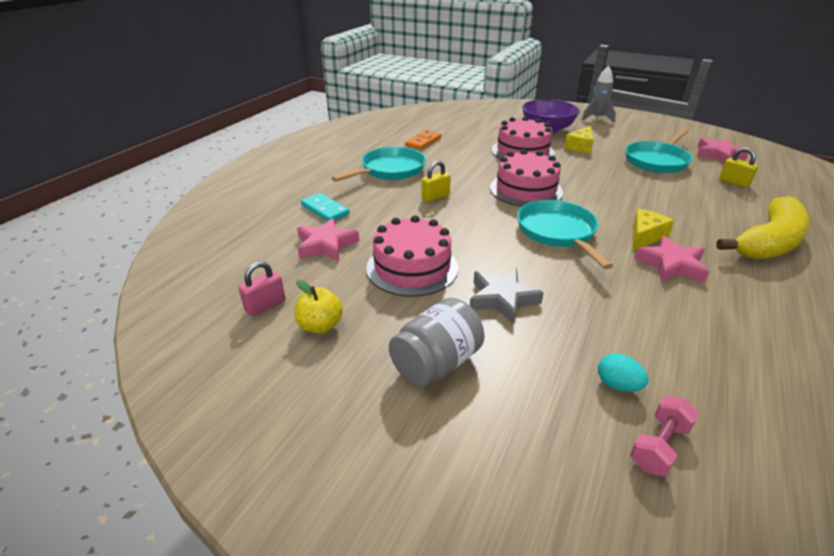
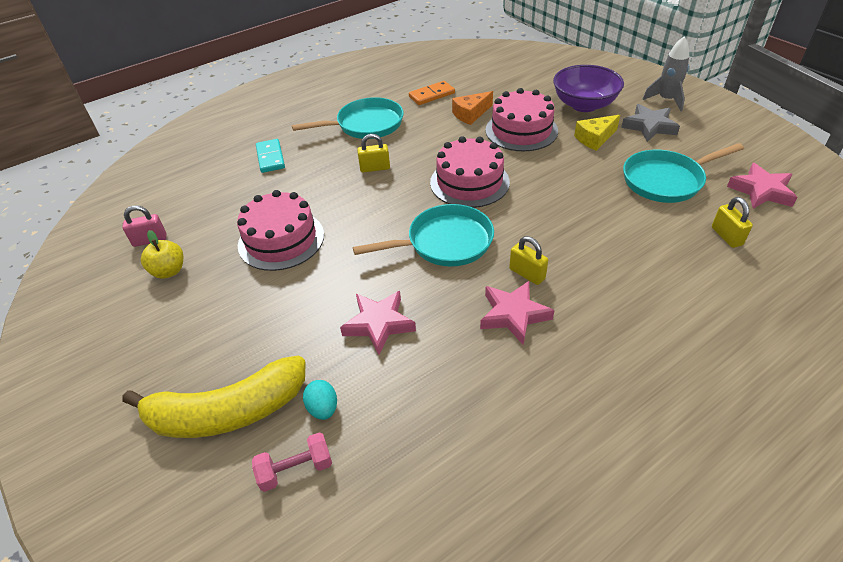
camera: 30 degrees right, 10 degrees up
pink star [297,218,359,261] -> pink star moved to [340,291,416,355]
grey jar [389,298,484,387] -> none
grey star [470,268,544,325] -> grey star moved to [621,104,680,142]
turquoise pan [517,200,613,269] -> turquoise pan turned 60 degrees clockwise [353,204,494,267]
yellow cheese [633,209,674,251] -> yellow padlock [509,236,548,285]
yellow banana [716,196,810,259] -> yellow banana moved to [122,356,306,438]
none -> orange cheese [452,91,493,125]

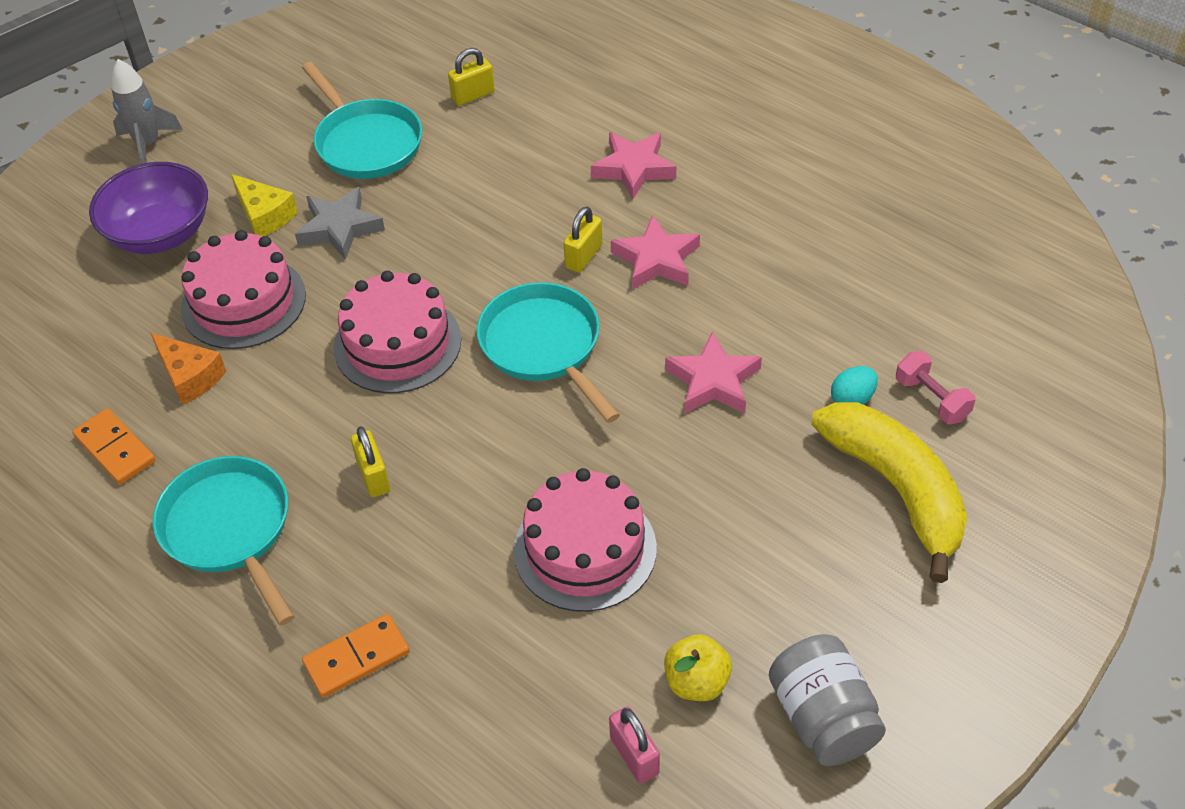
camera: 105 degrees left, 5 degrees up
turquoise domino [256,139,285,173] -> orange domino [302,614,410,698]
grey star [621,104,680,142] -> grey star moved to [295,187,385,260]
pink star [727,163,798,209] -> pink star moved to [591,132,676,200]
none -> grey jar [769,634,886,766]

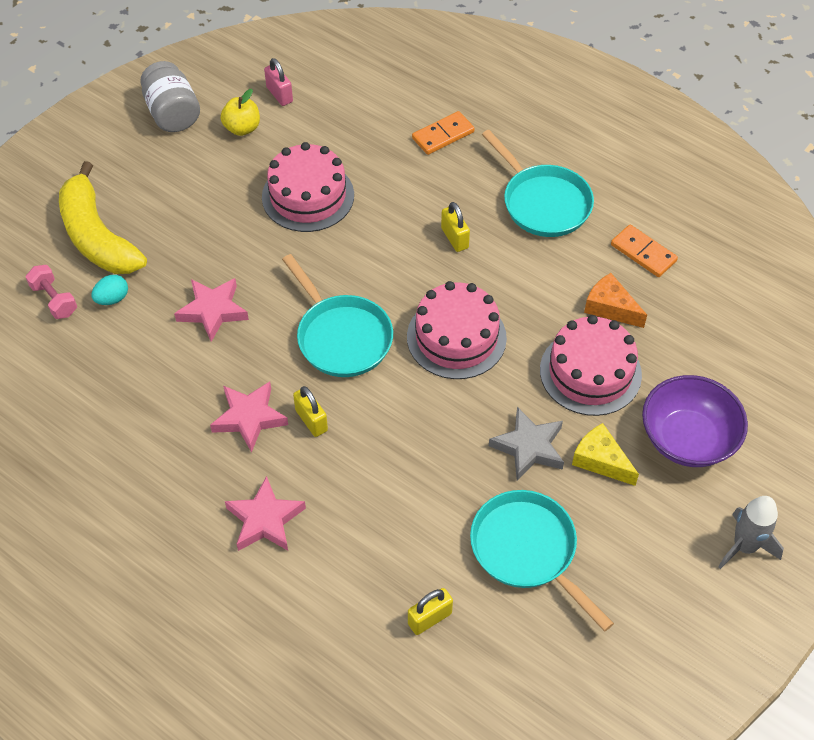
camera: 175 degrees right, 5 degrees up
yellow padlock [563,206,602,272] -> yellow padlock turned 60 degrees counterclockwise [293,386,328,437]

